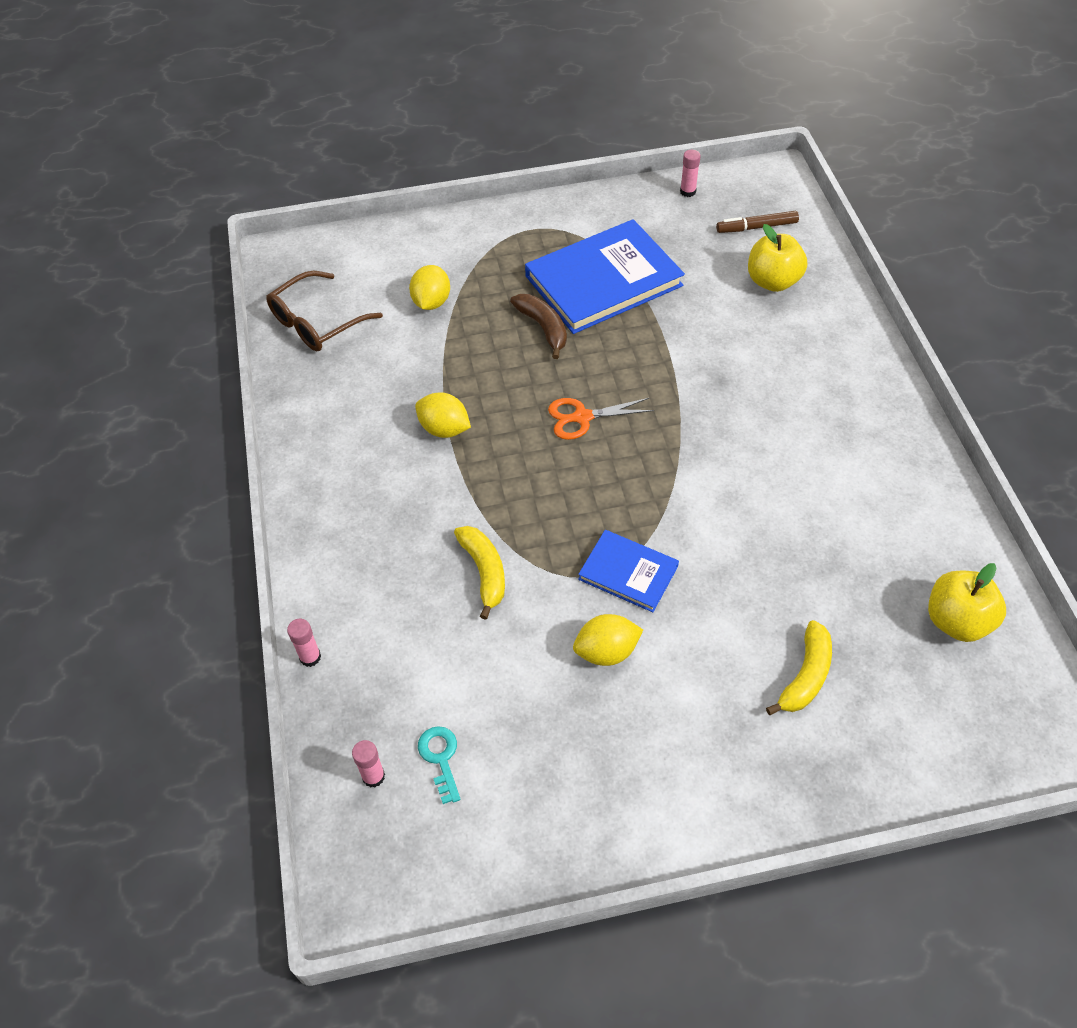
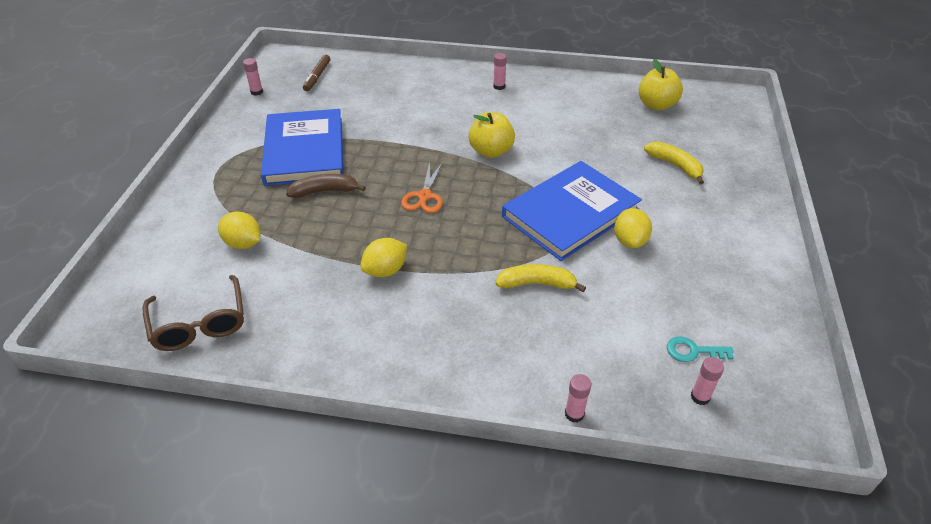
camera: 70 degrees left, 10 degrees down
blue book [578,530,679,612] -> blue book [502,161,642,261], size x1.89
yellow apple [748,224,807,292] -> yellow apple moved to [468,112,515,158]
none -> pink glue stick [493,53,507,90]

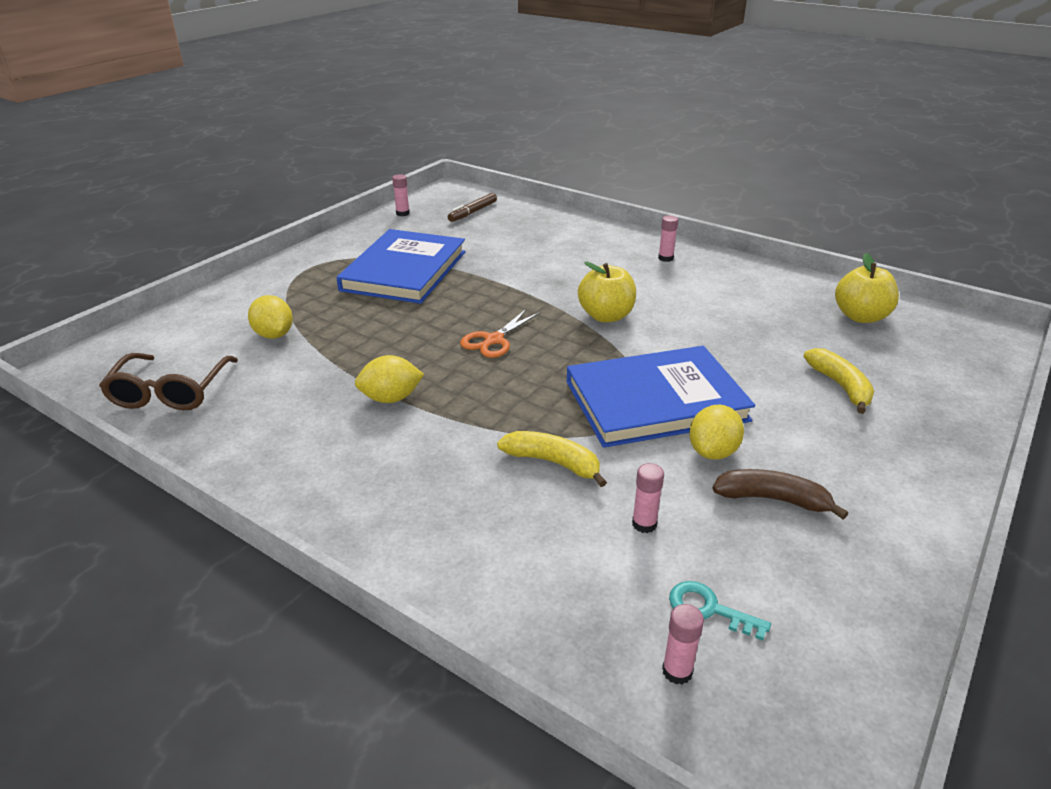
camera: 25 degrees right, 10 degrees down
brown banana [286,174,366,198] -> brown banana moved to [712,469,848,519]
pink glue stick [565,374,591,423] -> pink glue stick moved to [632,463,664,533]

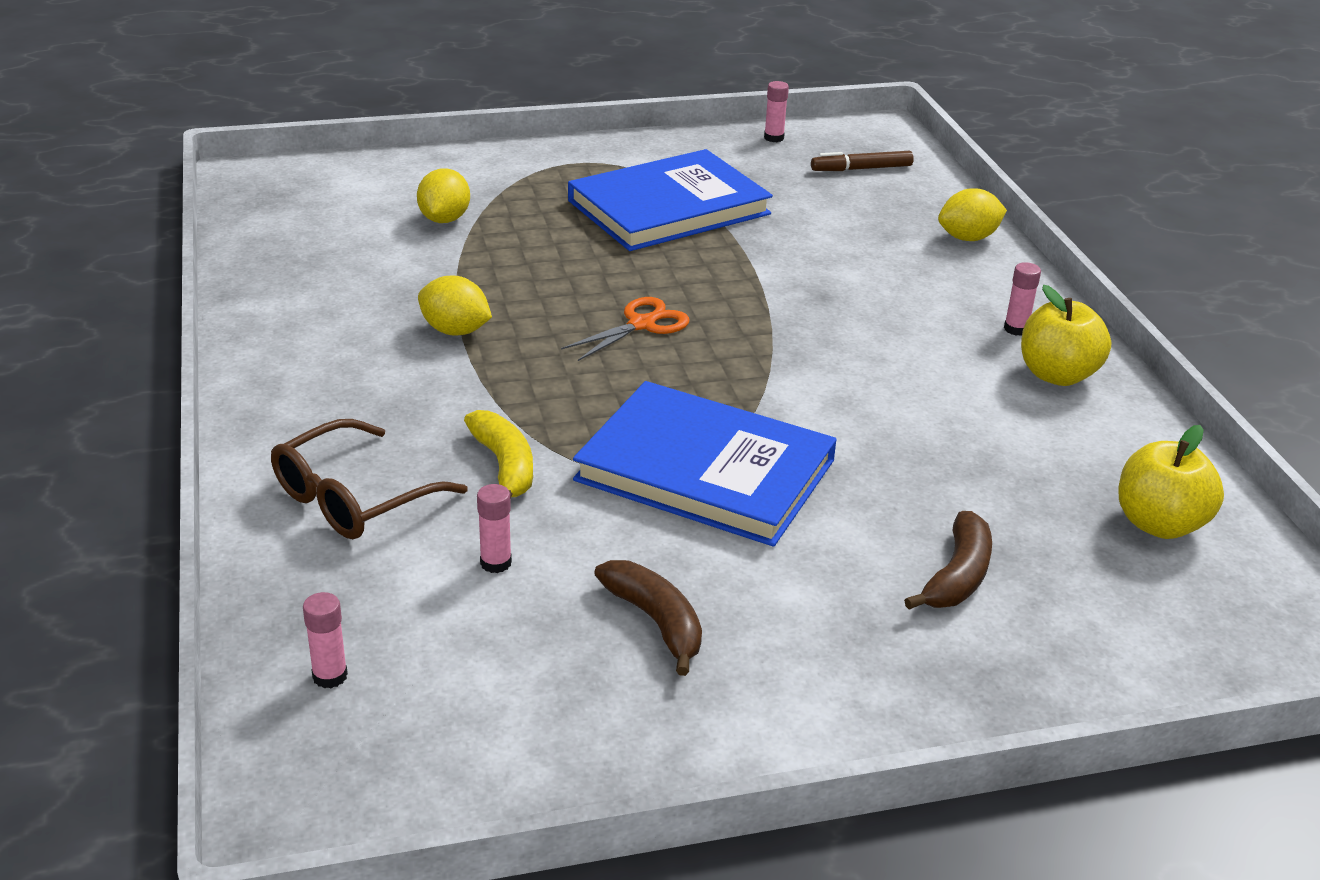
camera: 40 degrees right, 0 degrees up
brown glasses [99,353,238,410] -> brown glasses moved to [271,419,468,539]
orange scissors [460,309,540,358] -> orange scissors turned 150 degrees clockwise [561,297,690,361]
yellow apple [578,261,636,322] -> yellow apple moved to [1021,285,1111,386]
turquoise key [669,581,771,641] -> none
yellow lemon [689,404,744,460] -> yellow lemon moved to [938,188,1007,241]
yellow banana [804,348,874,414] -> brown banana [904,511,992,609]

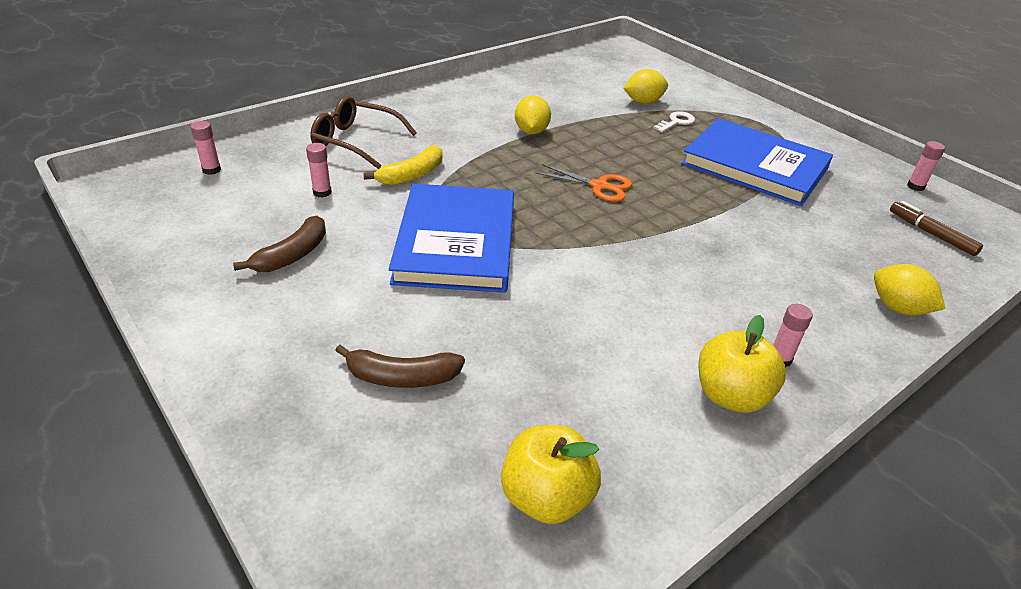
camera: 65 degrees right, 5 degrees up
none -> white key [653,111,695,132]

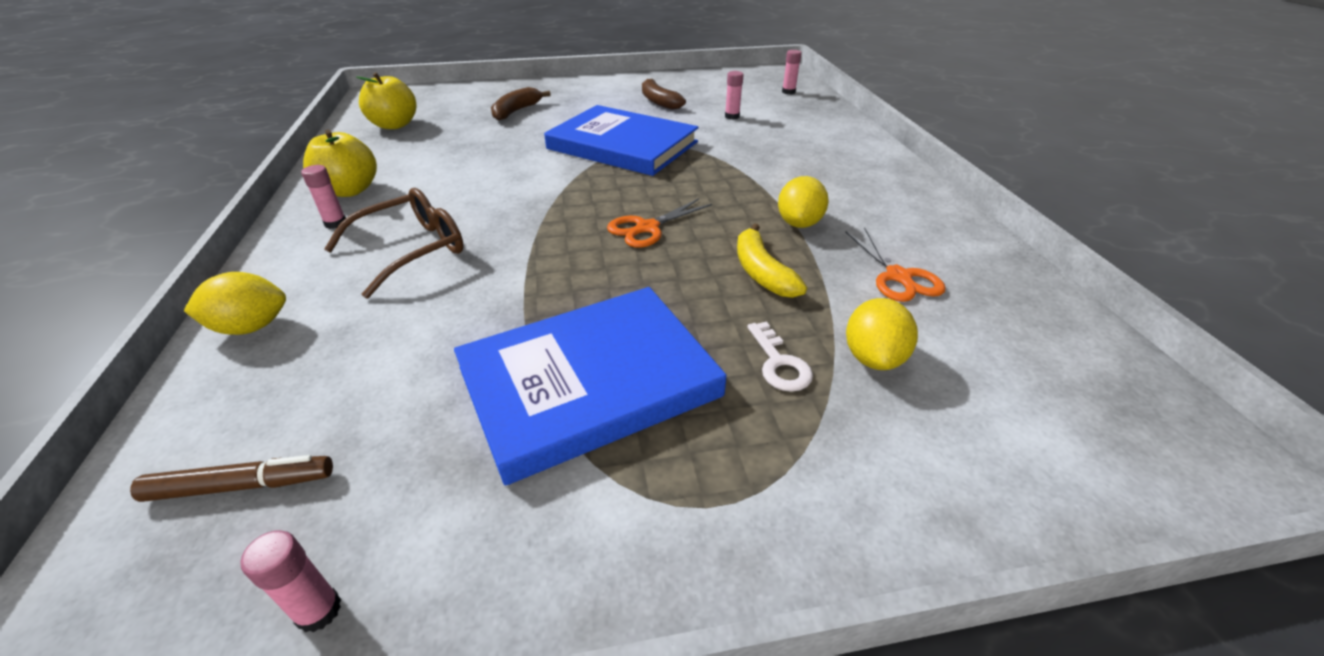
camera: 120 degrees right, 0 degrees up
brown glasses [310,96,417,169] -> brown glasses moved to [324,188,464,299]
yellow banana [364,145,442,185] -> yellow banana moved to [737,223,807,298]
yellow lemon [515,96,551,134] -> yellow lemon turned 75 degrees clockwise [778,176,829,228]
none -> orange scissors [846,227,946,302]

